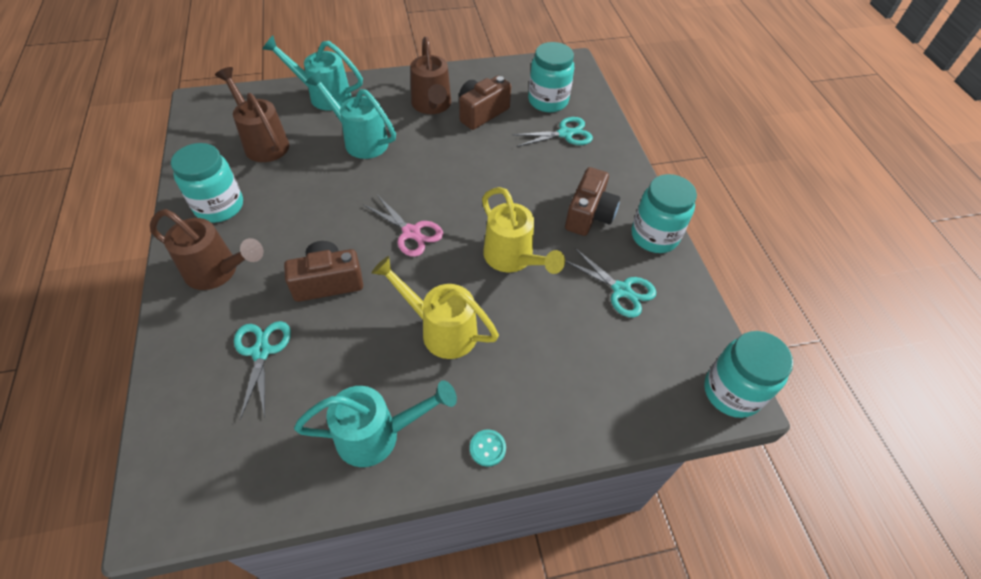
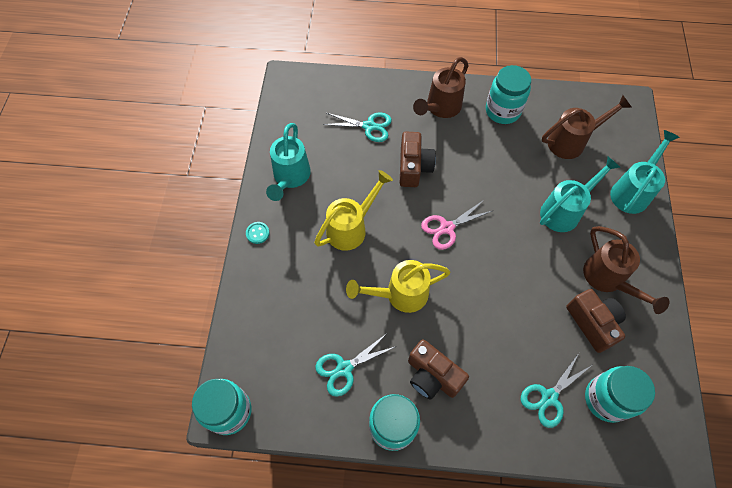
camera: 110 degrees right, 10 degrees up
brown watering can [410,37,451,114] -> brown watering can turned 120 degrees counterclockwise [583,226,669,314]
turquoise scissors [512,117,593,147] -> turquoise scissors turned 45 degrees clockwise [521,353,592,428]

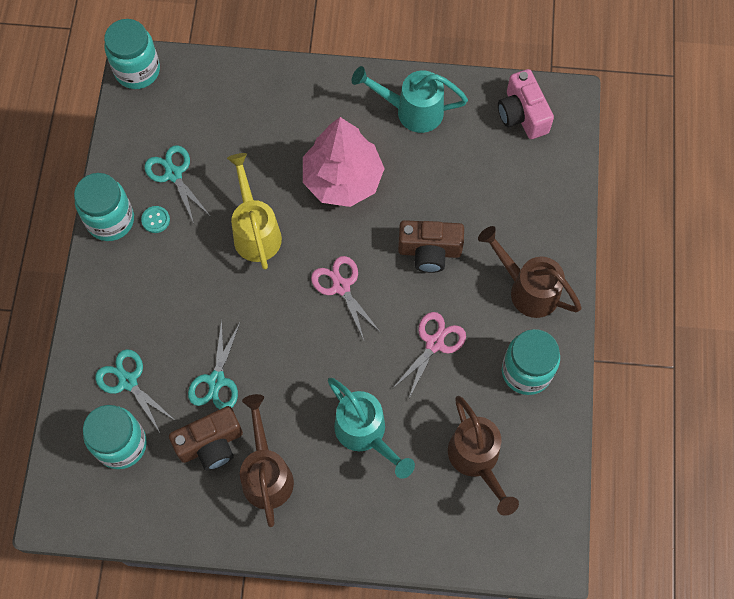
camera: 90 degrees right, 5 degrees up
turquoise button [246,222,270,244] -> turquoise button moved to [141,206,170,233]
yellow watering can [314,170,393,251] -> pink tree [303,117,385,207]
turquoise scissors [323,113,392,142] -> turquoise scissors moved to [188,320,240,409]
brown camera [408,339,469,400] -> none
brown watering can [583,226,669,314] -> brown watering can turned 105 degrees clockwise [240,394,294,527]
turquoise watering can [610,130,680,214] -> none
none -> pink scissors [392,312,466,398]
none -> pink camera [498,69,554,139]

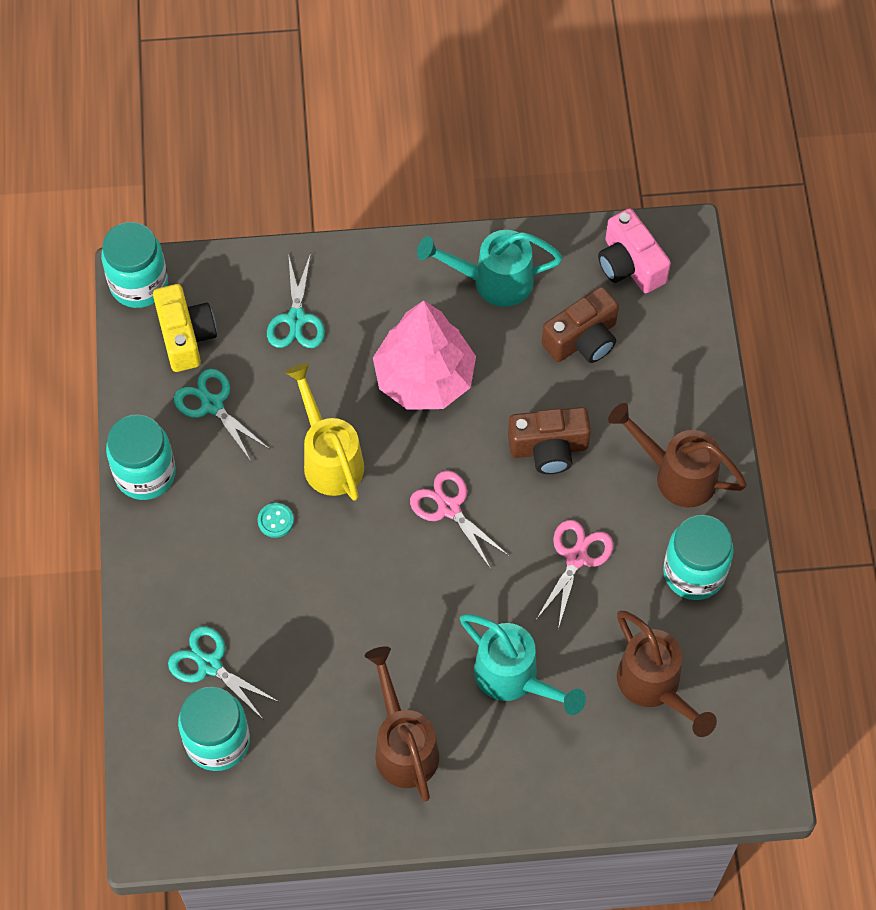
camera: 10 degrees left, 5 degrees down
turquoise button [141,206,170,233] -> turquoise button moved to [258,503,294,538]
brown camera [169,406,243,471] -> brown camera moved to [542,287,619,363]
turquoise scissors [188,320,240,409] -> turquoise scissors moved to [267,253,325,348]
none -> yellow camera [153,284,217,372]

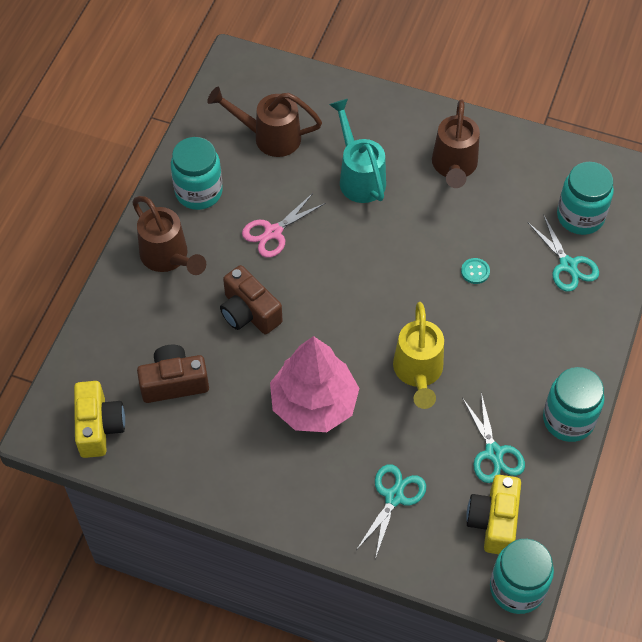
camera: 155 degrees left, 5 degrees down
turquoise button [258,503,294,538] -> turquoise button moved to [461,258,490,284]
pink scissors [410,471,509,569] -> none
turquoise watering can [417,230,563,307] -> none
brown camera [508,407,591,474] -> brown camera turned 150 degrees counterclockwise [220,265,282,334]
pink camera [598,209,671,293] -> yellow camera [74,381,125,458]
brown watering can [617,611,717,737] -> brown watering can turned 75 degrees counterclockwise [207,87,322,157]

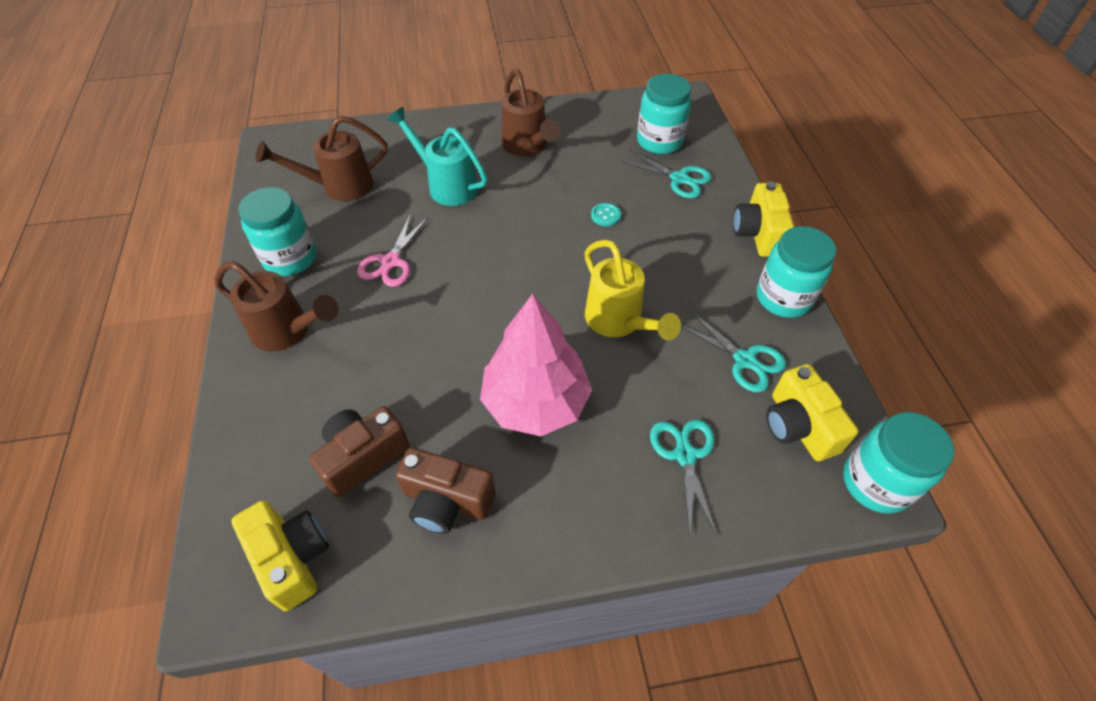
camera: 30 degrees left, 5 degrees down
brown camera [220,265,282,334] -> brown camera moved to [395,447,496,534]
none -> yellow camera [733,181,794,257]

